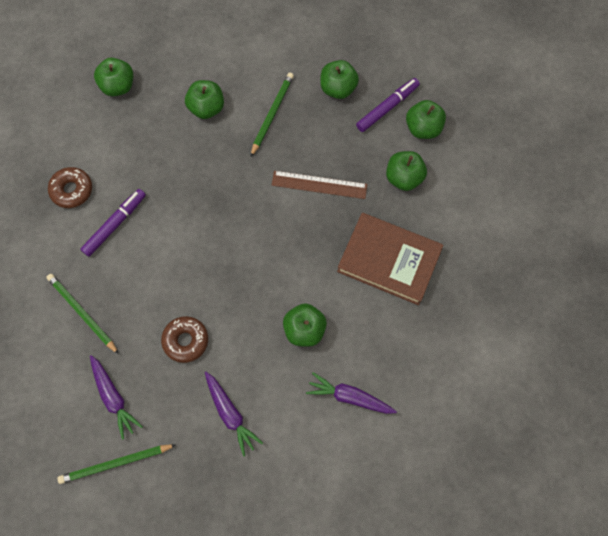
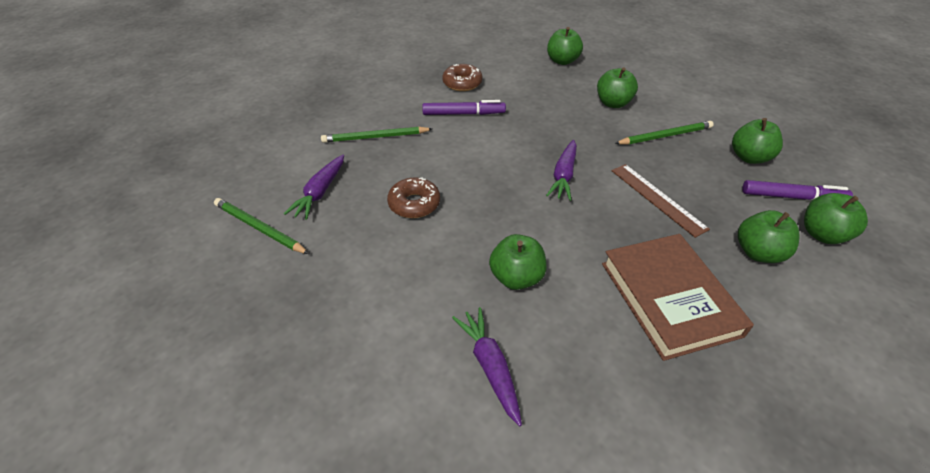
camera: 50 degrees right, 25 degrees down
green pencil [46,274,119,354] -> green pencil turned 105 degrees counterclockwise [321,127,432,143]
purple carrot [205,372,263,457] -> purple carrot moved to [546,140,577,201]

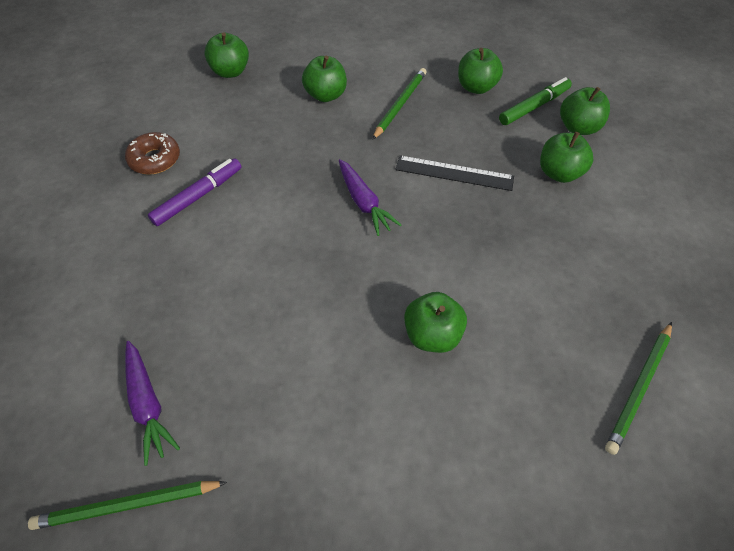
camera: 45 degrees left, 10 degrees up
green pencil [321,127,432,143] -> green pencil moved to [605,322,672,455]
brown donut [387,177,440,218] -> none
purple carrot [452,307,522,426] -> none
brown book [602,234,754,361] -> none
brown ruler [612,164,710,238] -> black ruler [395,156,514,191]
purple marker [742,180,853,200] -> green marker [499,77,572,125]

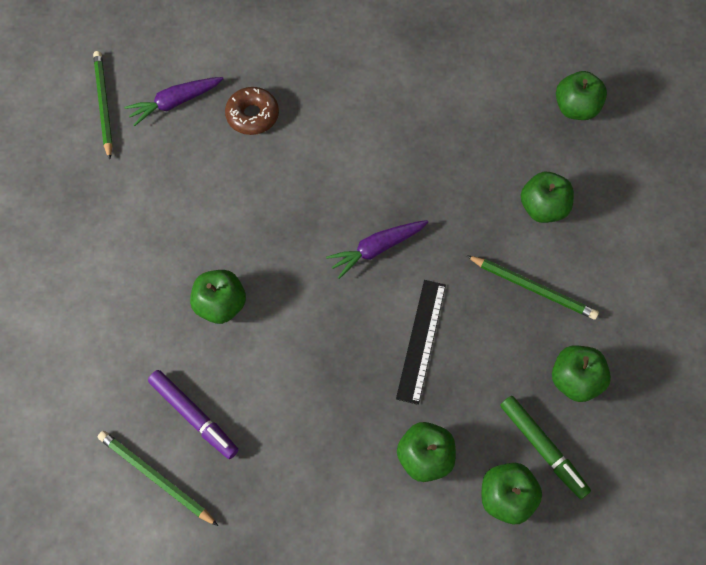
camera: 90 degrees right, 10 degrees up
brown donut [125,132,180,175] -> brown donut moved to [225,87,279,135]
purple marker [148,158,241,226] -> purple marker moved to [148,370,238,459]

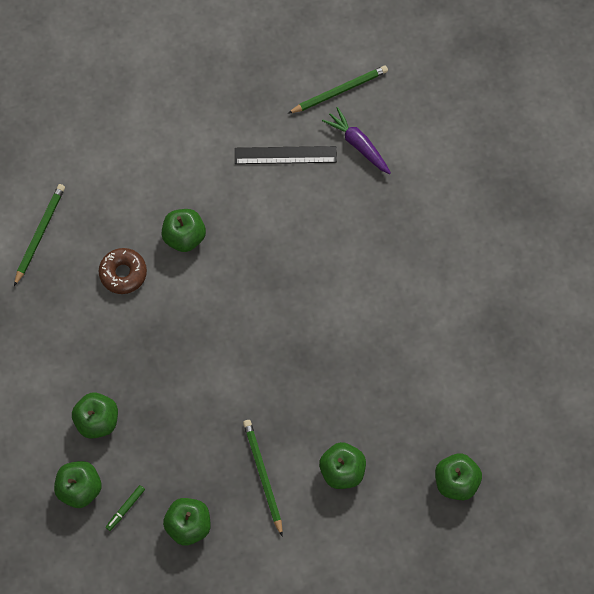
camera: 75 degrees right, 5 degrees up
purple marker [148,370,238,459] -> none
brown donut [225,87,279,135] -> brown donut moved to [99,248,147,294]
purple carrot [326,220,428,279] -> none
black ruler [396,280,446,405] -> black ruler moved to [235,146,337,164]
green pencil [466,255,599,320] -> green pencil turned 150 degrees clockwise [243,420,283,537]
green marker [500,396,591,499] -> green marker [106,485,145,531], size x0.56

